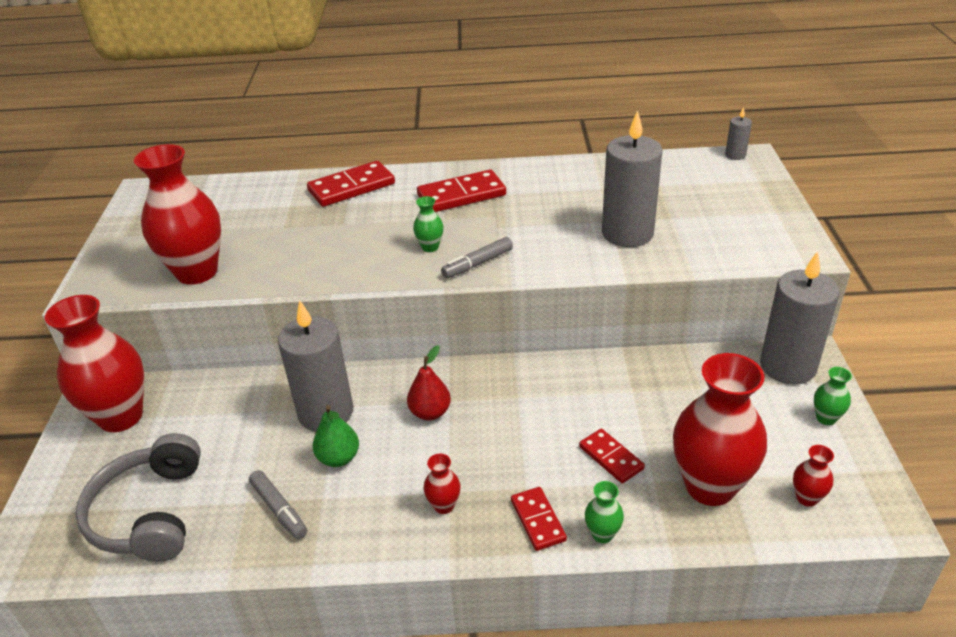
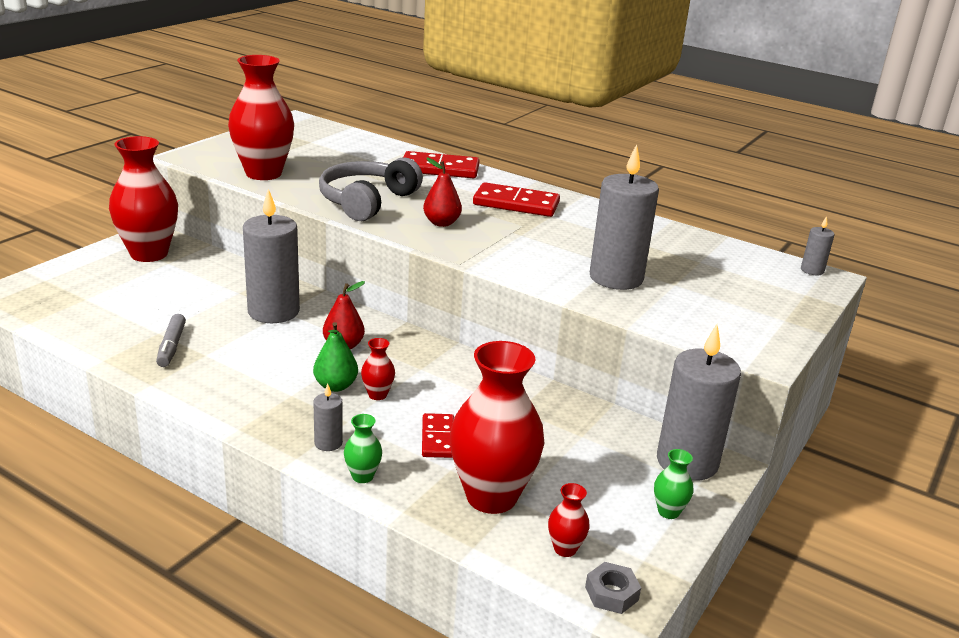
camera: 30 degrees right, 10 degrees down
grey headphones [75,433,201,562] -> grey headphones moved to [319,157,423,221]
green pear [313,405,359,467] -> green pear moved to [313,322,358,392]
green vase [413,196,443,252] -> red pear [423,157,462,227]
red vase [424,454,461,514] -> red vase moved to [361,338,395,400]
grey marker [441,237,513,278] -> none
red domino [511,487,567,551] -> grey candle [313,384,343,451]
none -> grey nut [585,562,641,614]

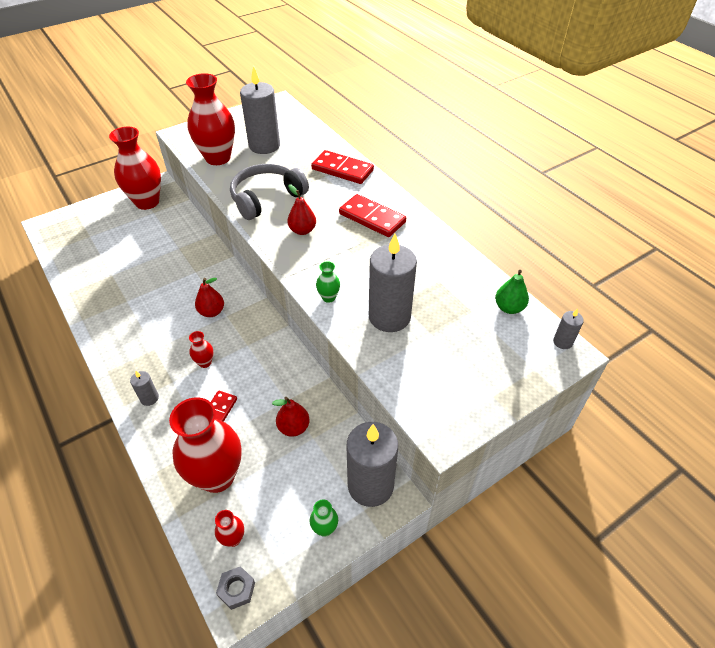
camera: 25 degrees right, 20 degrees up
grey marker [156,314,186,367] -> none
grey candle [243,189,300,323] -> grey candle moved to [240,65,280,154]
green pear [313,322,358,392] -> green pear moved to [495,270,529,314]
green vase [344,414,382,483] -> green vase moved to [316,261,340,303]
none -> red pear [272,397,310,437]

